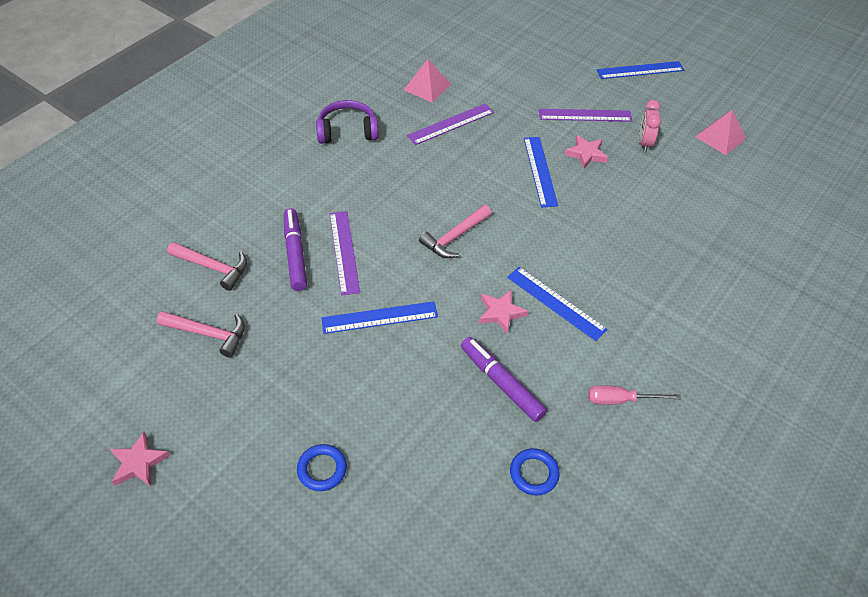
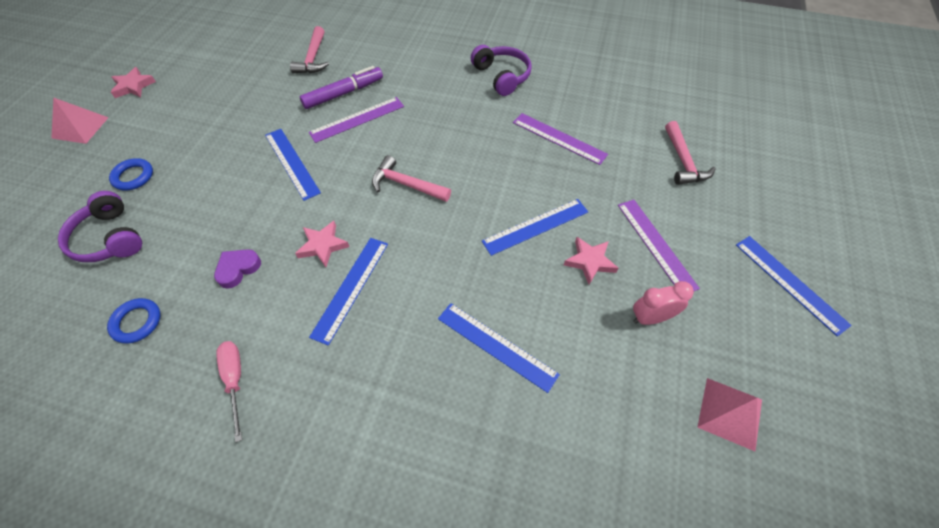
camera: 70 degrees right, 5 degrees up
pink hammer [157,311,245,358] -> pink hammer moved to [665,121,716,185]
pink pyramid [404,59,451,103] -> pink pyramid moved to [51,97,109,144]
purple marker [461,337,547,422] -> purple heart [214,249,261,289]
none -> purple headphones [58,191,142,262]
none -> blue ruler [438,303,560,393]

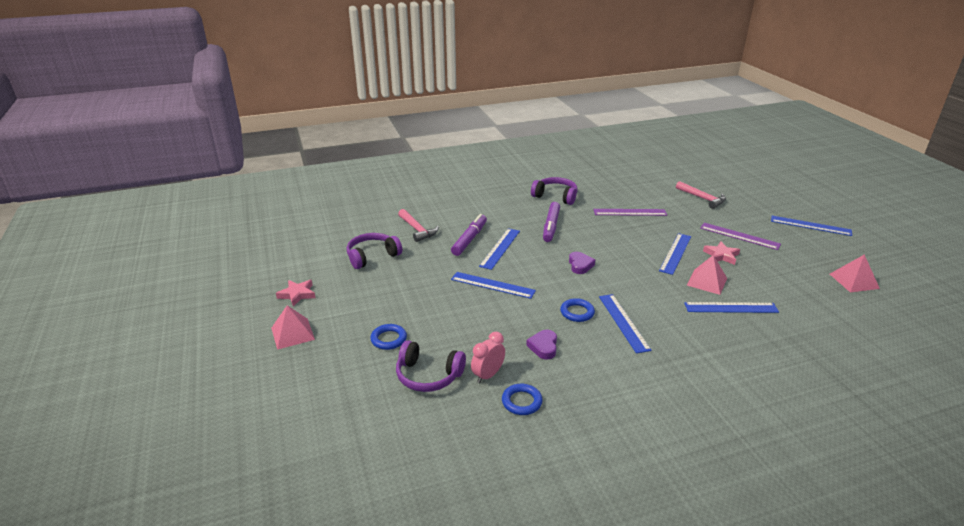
camera: 35 degrees left, 25 degrees down
pink screwdriver [216,341,242,442] -> none
pink star [295,221,349,267] -> blue ring [560,298,595,322]
purple ruler [309,97,404,143] -> blue ruler [479,228,520,270]
pink hammer [372,155,451,202] -> purple heart [569,252,595,274]
pink clock [633,281,694,325] -> pink clock moved to [471,332,505,383]
none -> purple headphones [347,233,402,269]
none -> purple marker [543,202,560,242]
none -> pink pyramid [687,255,727,295]

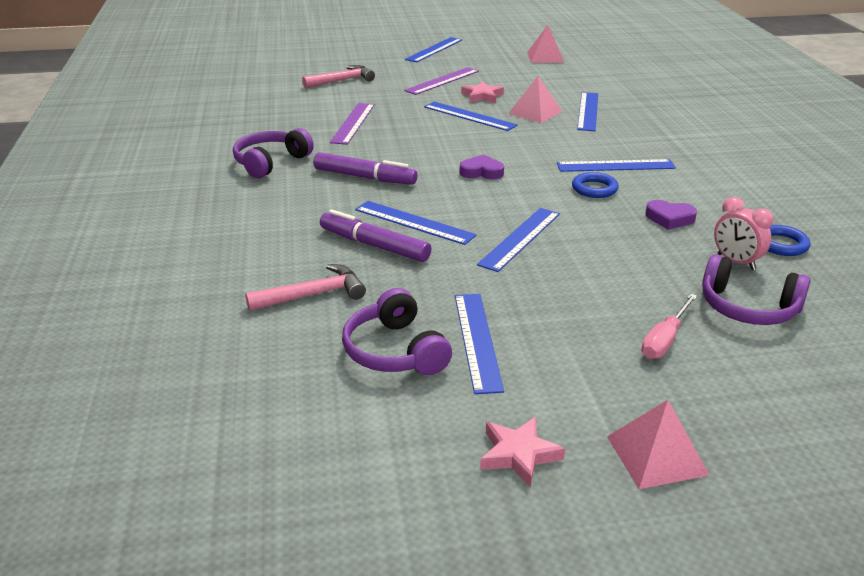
camera: 80 degrees left, 0 degrees up
blue ring [370,324,407,350] -> pink screwdriver [642,294,697,359]
purple headphones [396,340,466,392] -> purple headphones turned 90 degrees clockwise [702,254,810,325]
none -> blue ruler [455,294,504,394]

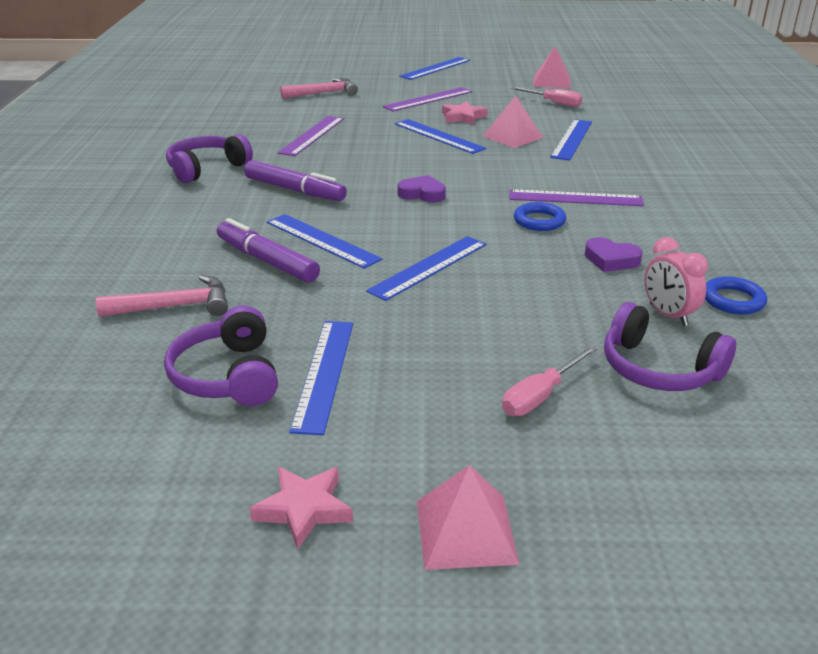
camera: 10 degrees right, 0 degrees up
blue ruler [557,159,676,172] -> purple ruler [509,189,644,206]
none -> pink screwdriver [511,87,582,107]

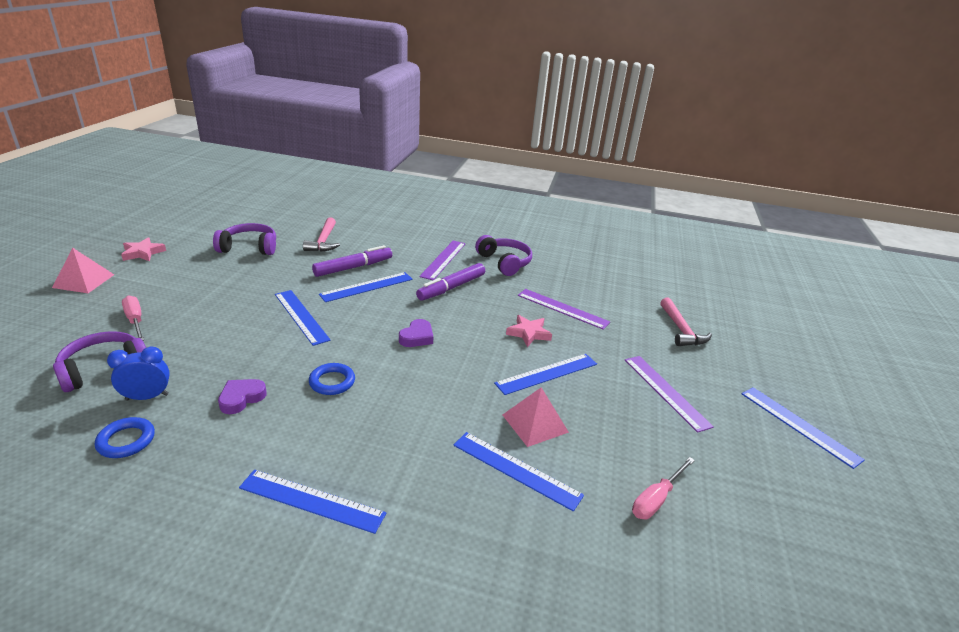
camera: 100 degrees right, 0 degrees up
blue ruler [289,321,353,435] -> blue ruler moved to [239,470,386,534]
pink star [442,101,487,125] -> pink star moved to [506,315,552,347]
purple ruler [509,189,644,206] -> purple ruler moved to [419,241,466,280]
pink pyramid [533,46,570,88] -> none
pink clock [645,237,708,326] -> blue clock [107,347,170,400]

